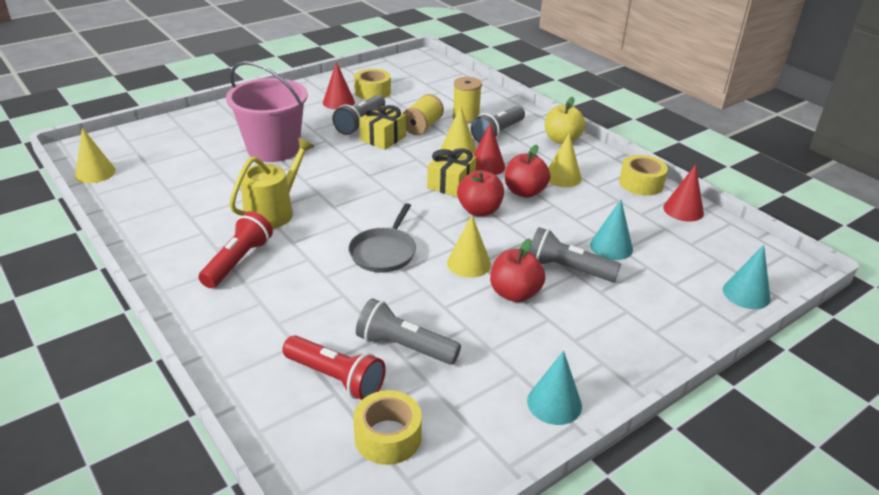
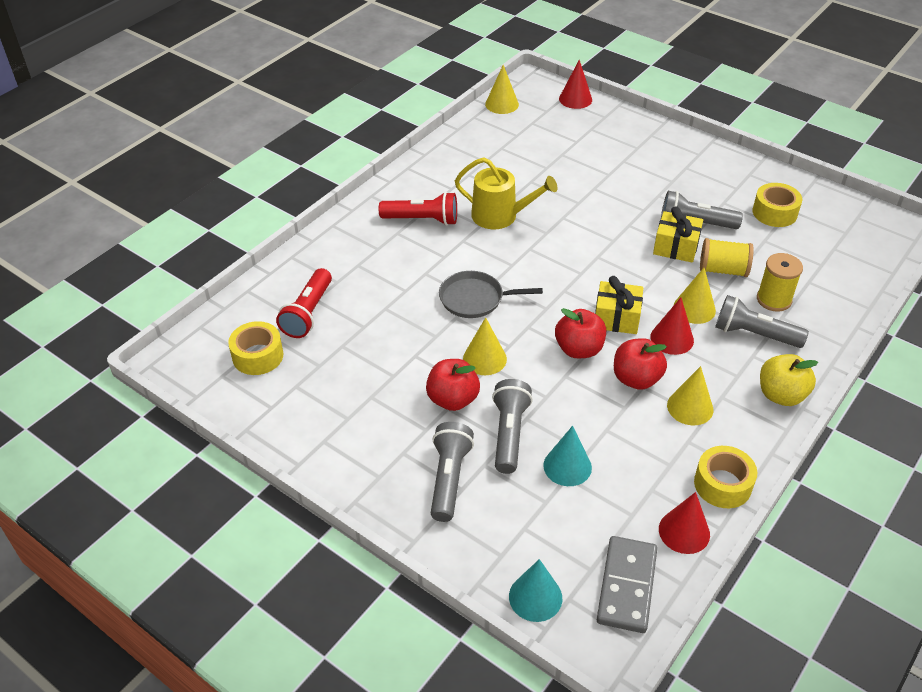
camera: 75 degrees right, 10 degrees up
pink bucket [226,61,308,162] -> none
red cone [323,62,355,110] -> red cone moved to [559,60,592,109]
grey flashlight [356,298,461,365] -> grey flashlight moved to [431,422,474,522]
turquoise cone [527,351,582,425] -> none
none -> grey domino [597,536,657,633]

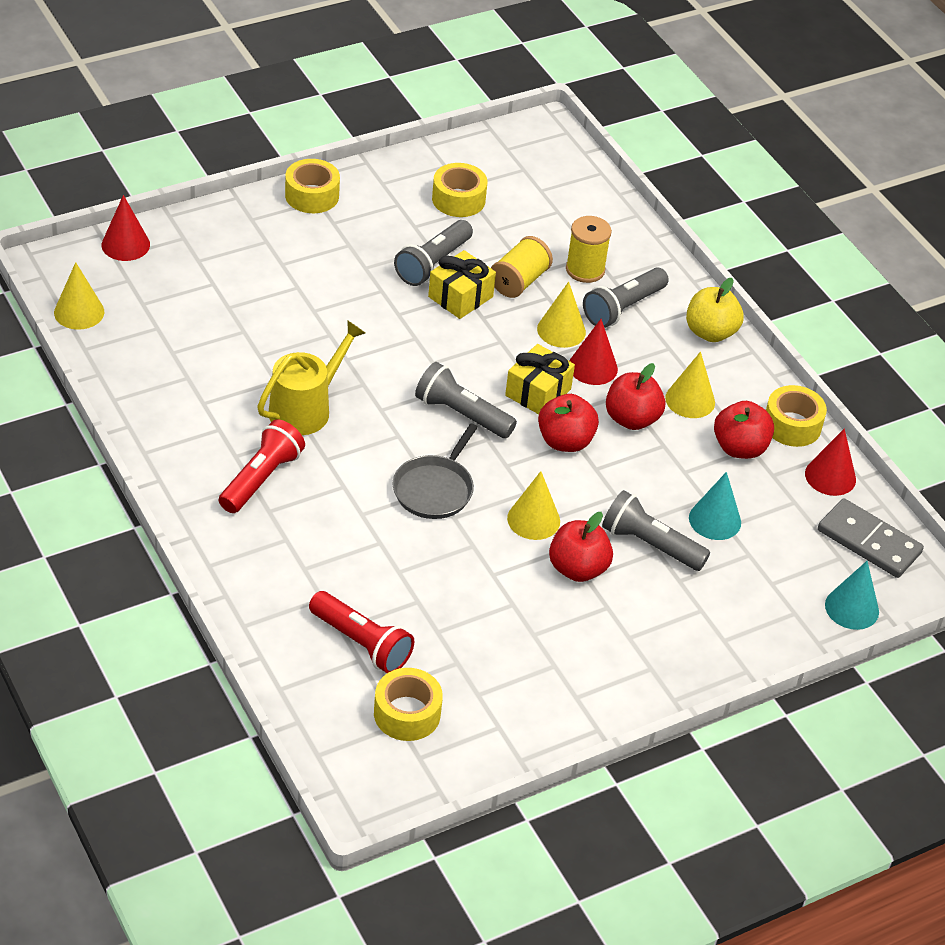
camera: 70 degrees left, 0 degrees up
grey flashlight [431,422,474,522] -> grey flashlight moved to [415,362,517,439]
none -> yellow tape [285,159,340,213]
none -> red apple [714,401,774,459]

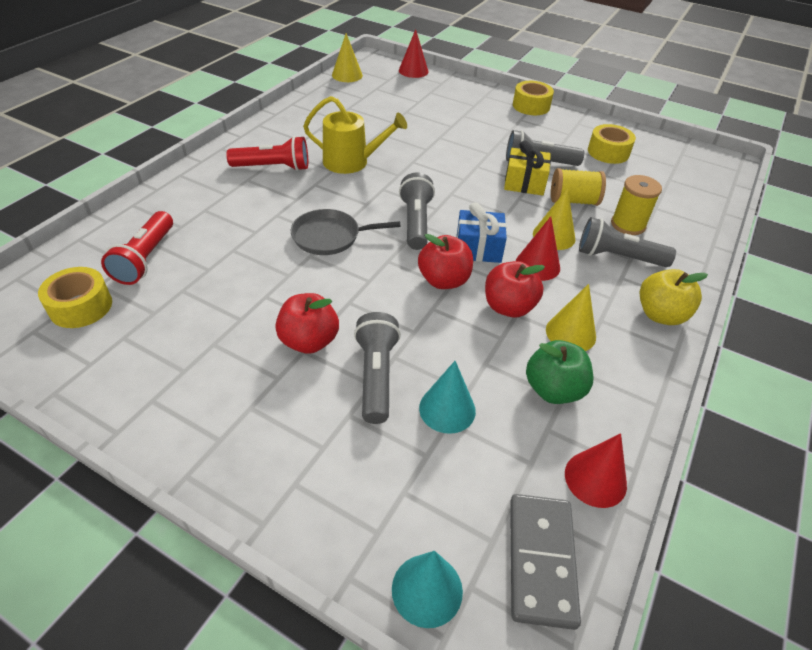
camera: 60 degrees right, 0 degrees up
yellow gift [505,344,575,414] -> blue gift [457,202,507,263]
yellow cone [507,471,560,540] -> none
red apple [714,401,774,459] -> green apple [526,340,593,404]
yellow tape [766,385,827,447] -> none

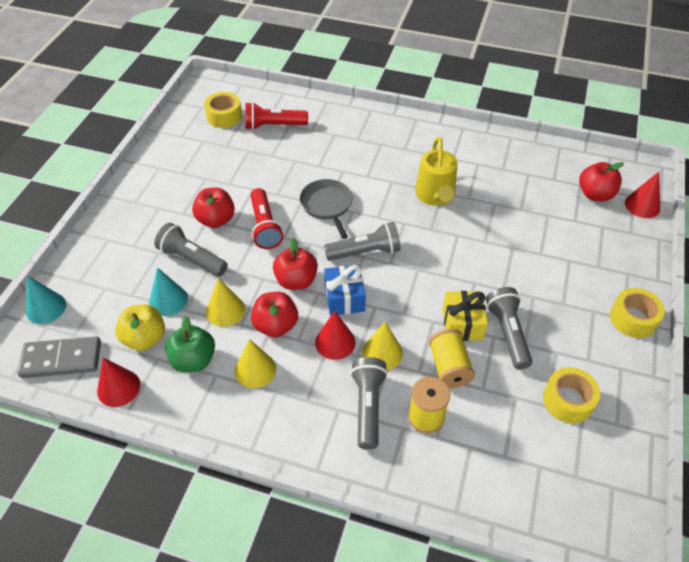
camera: 80 degrees right, 5 degrees up
red flashlight [226,136,308,171] -> red flashlight moved to [251,188,283,249]
yellow cone [332,33,363,82] -> yellow cone moved to [206,278,245,327]
grey flashlight [354,312,401,424] -> grey flashlight turned 135 degrees counterclockwise [154,223,228,277]
yellow apple [640,269,708,325] -> yellow apple moved to [115,304,165,351]
none -> red apple [579,162,624,201]

